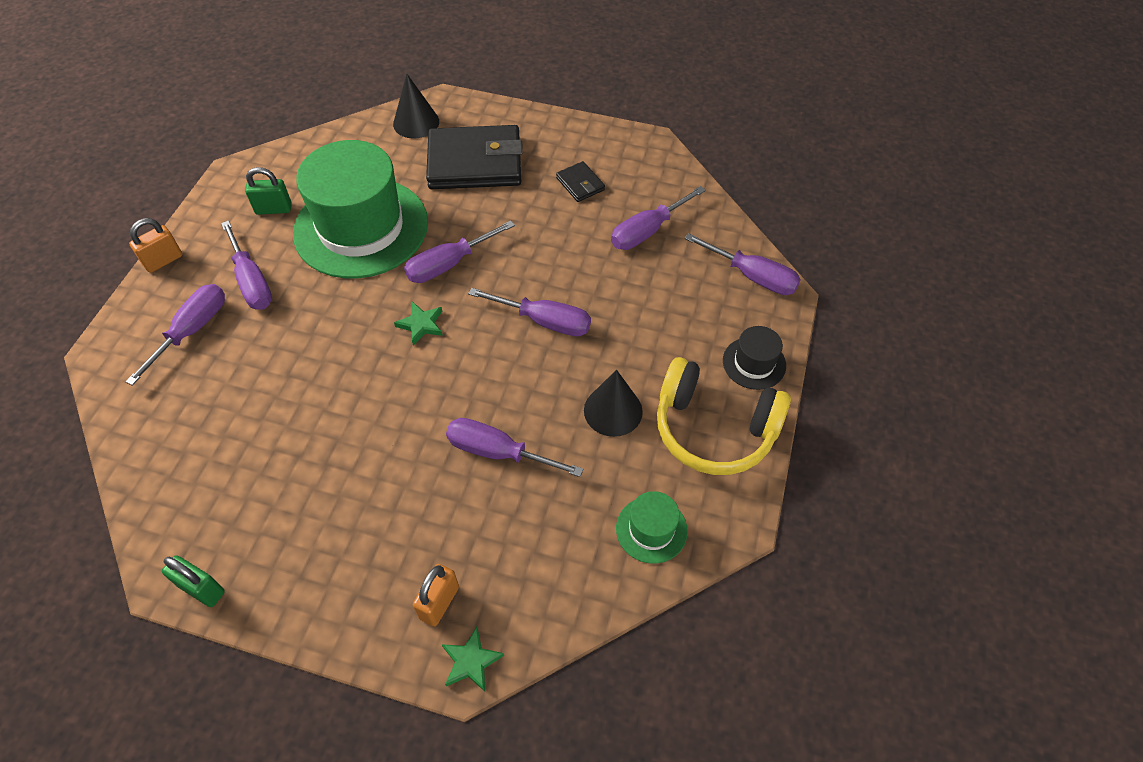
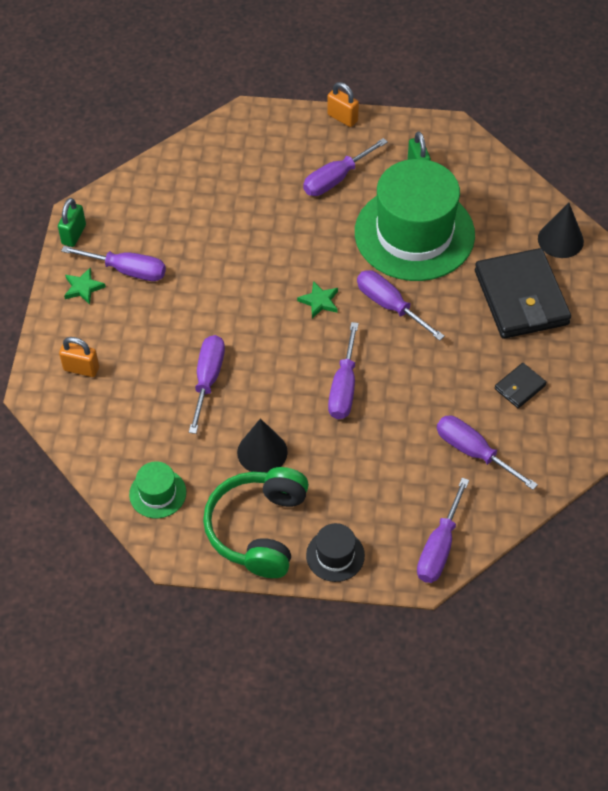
camera: 80 degrees right, 0 degrees up
purple screwdriver [125,284,225,386] -> purple screwdriver moved to [61,246,166,281]
green star [442,627,504,691] -> green star moved to [64,268,106,305]
yellow headphones [657,357,791,475] -> green headphones [203,467,309,578]

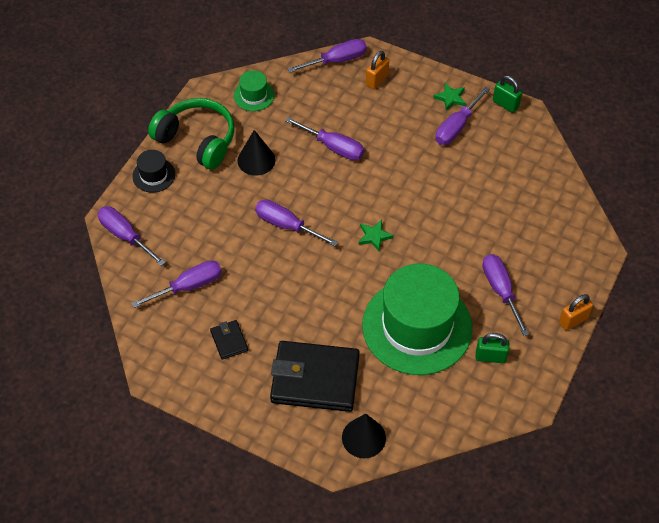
camera: 110 degrees right, 0 degrees up
purple screwdriver [357,270,445,341] -> purple screwdriver moved to [288,39,367,72]

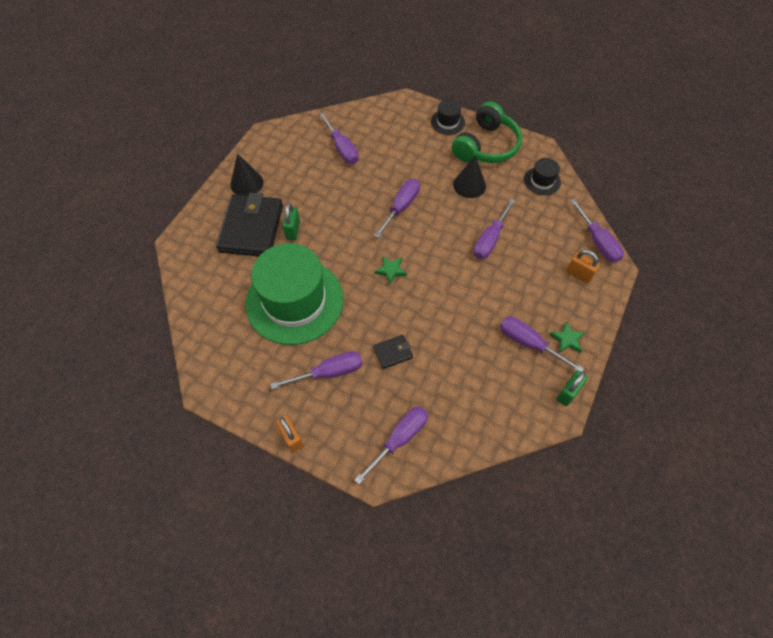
camera: 90 degrees right, 5 degrees up
purple screwdriver [98,206,166,266] -> purple screwdriver moved to [354,406,428,484]
black wallet [210,320,248,360] -> black wallet moved to [373,335,413,369]
green hat [234,70,274,111] -> black hat [524,158,561,195]
black cone [342,413,386,458] -> black cone moved to [230,153,263,196]
green padlock [476,333,509,363] -> green padlock moved to [283,203,300,240]

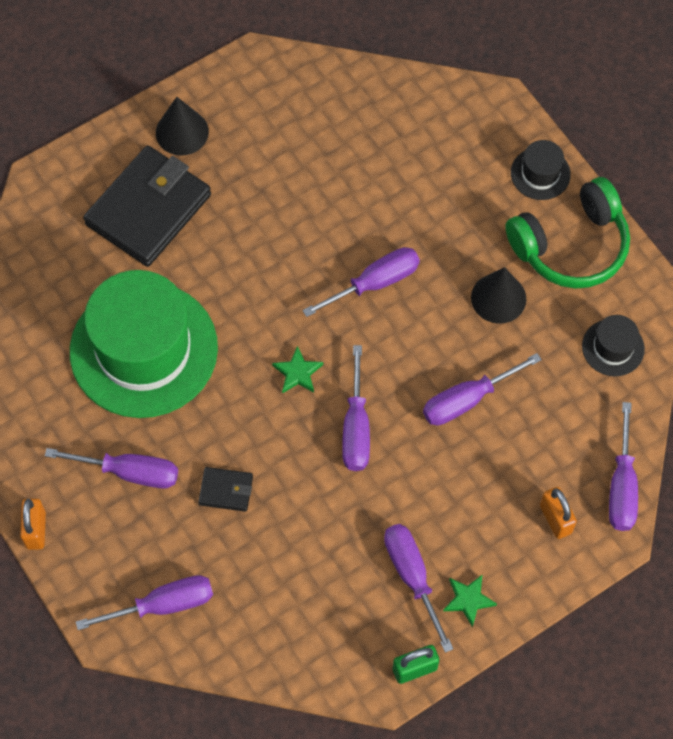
camera: 30 degrees right, 5 degrees up
green padlock [283,203,300,240] -> none
purple screwdriver [319,113,359,164] -> purple screwdriver moved to [342,345,370,471]

